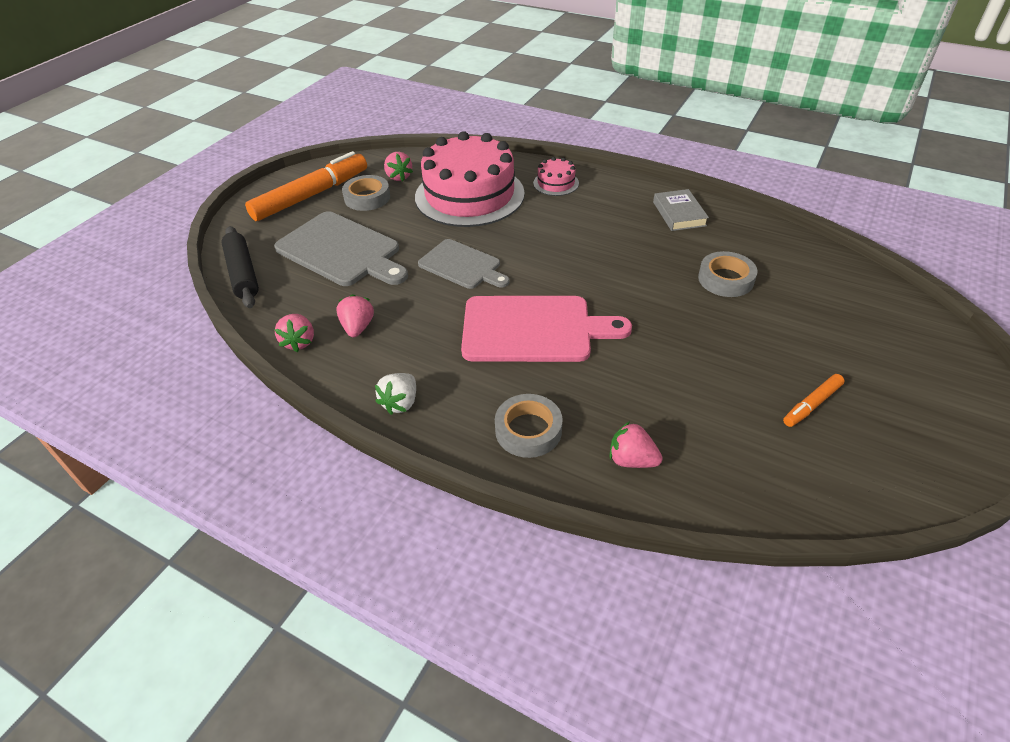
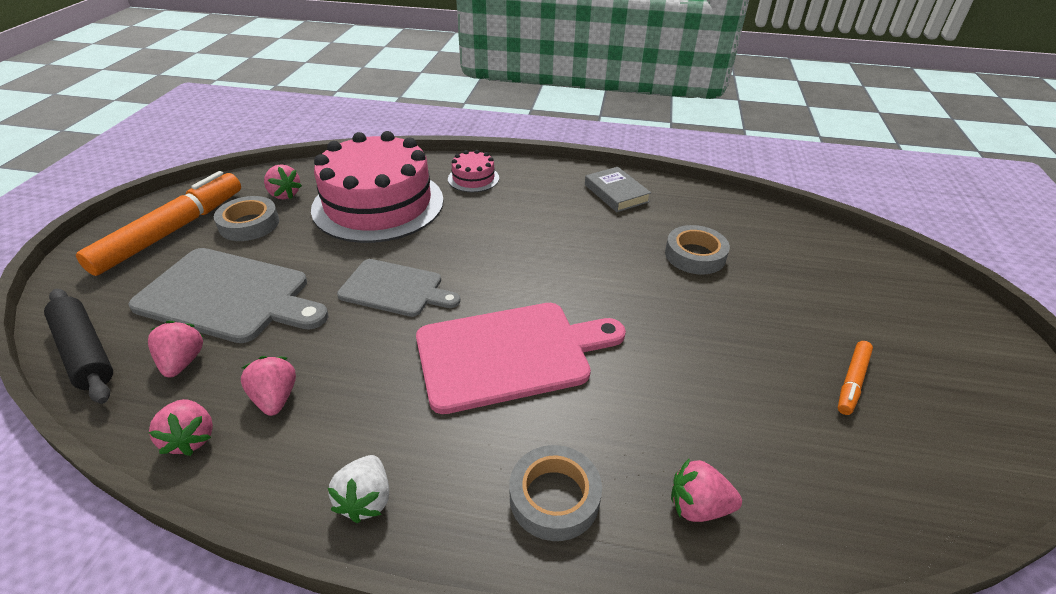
camera: 20 degrees left, 5 degrees down
none -> pink strawberry [148,321,203,378]

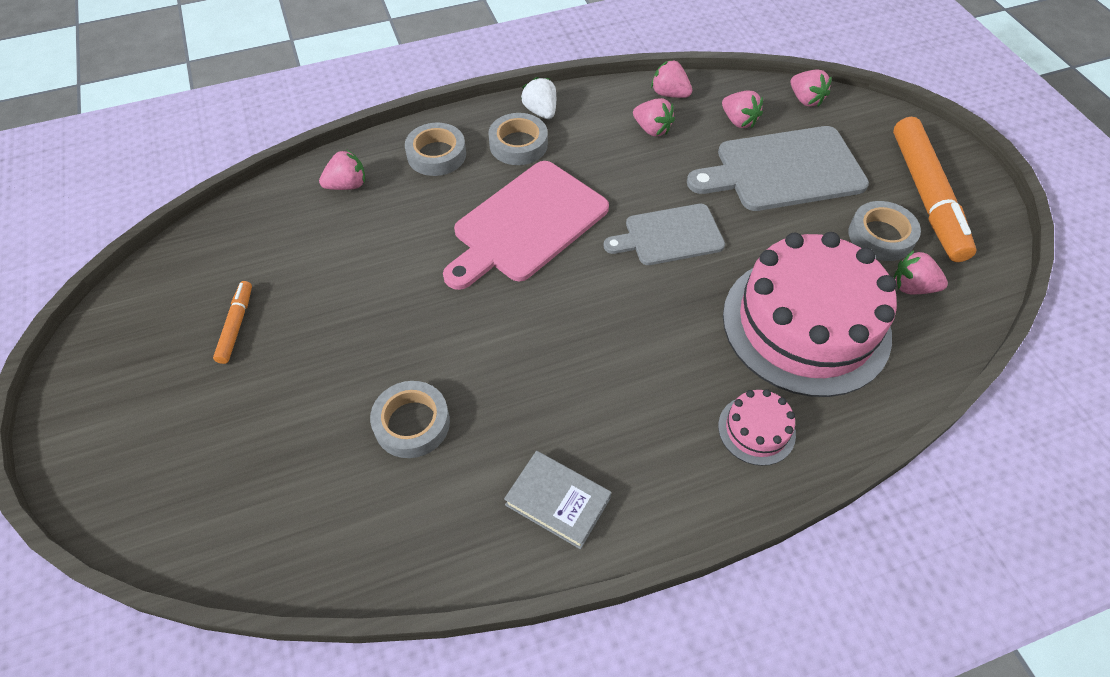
camera: 150 degrees right, 15 degrees up
black rolling pin [44,289,113,404] -> pink strawberry [790,69,832,107]
none -> grey tape [488,113,548,165]

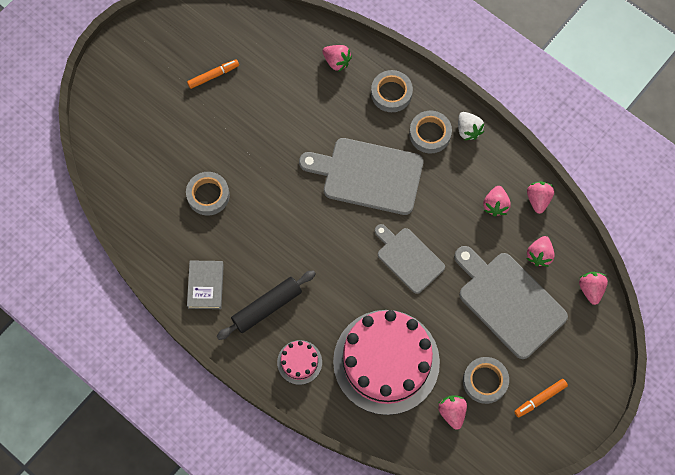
camera: 60 degrees right, 15 degrees up
pink cutting board [443,161,609,290] -> grey cutting board [299,138,423,215]
white strawberry [521,77,556,119] -> white strawberry turned 120 degrees clockwise [458,112,484,140]
pink strawberry [790,69,832,107] -> pink strawberry turned 150 degrees clockwise [579,272,608,305]
orange marker [893,117,976,262] -> orange marker [514,379,568,418], size x0.47
none -> black rolling pin [217,270,316,340]

